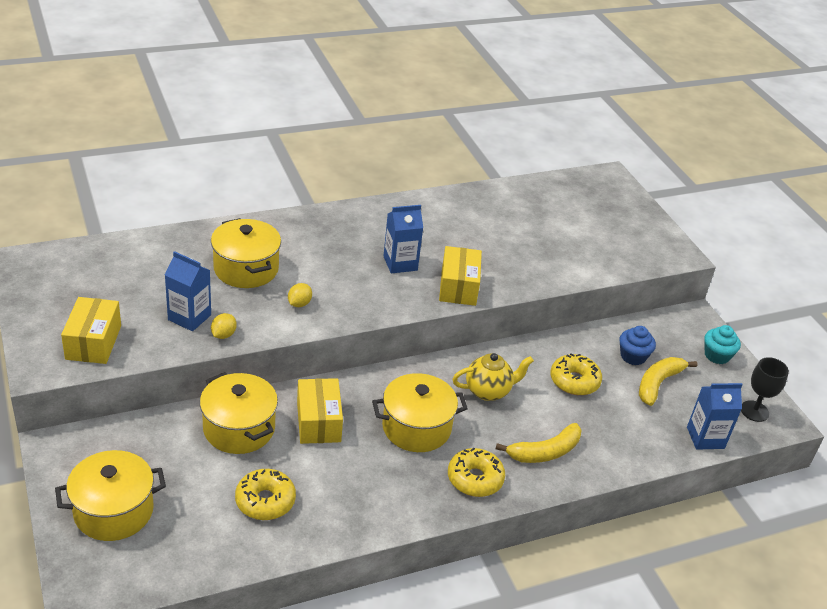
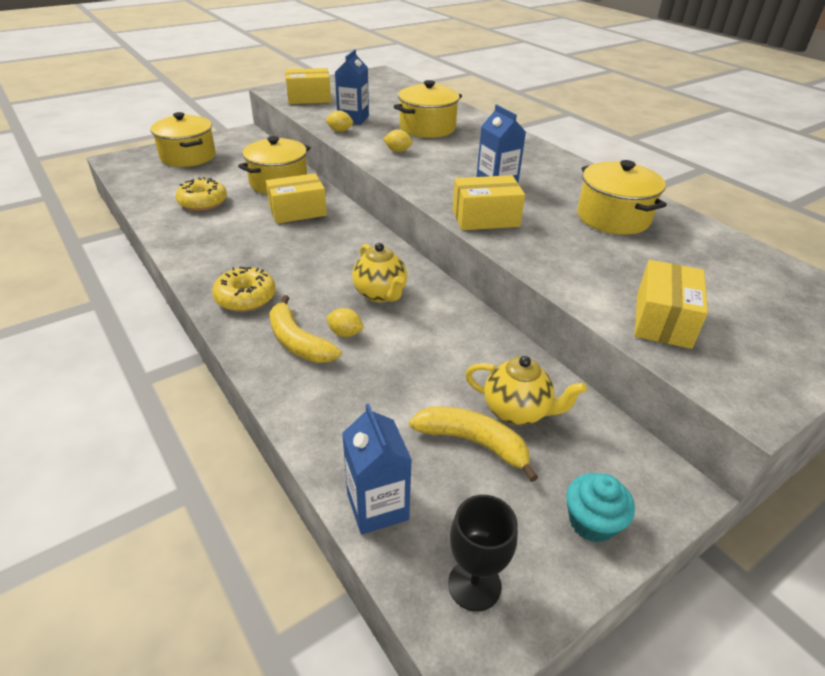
camera: 80 degrees right, 0 degrees up
yellow pot [372,373,468,452] -> yellow pot moved to [577,160,667,235]
yellow donut [550,353,602,395] -> none
blue cupcake [620,326,656,365] -> yellow teapot [465,356,587,425]
none -> yellow lemon [326,308,364,337]
none -> yellow box [634,260,708,349]

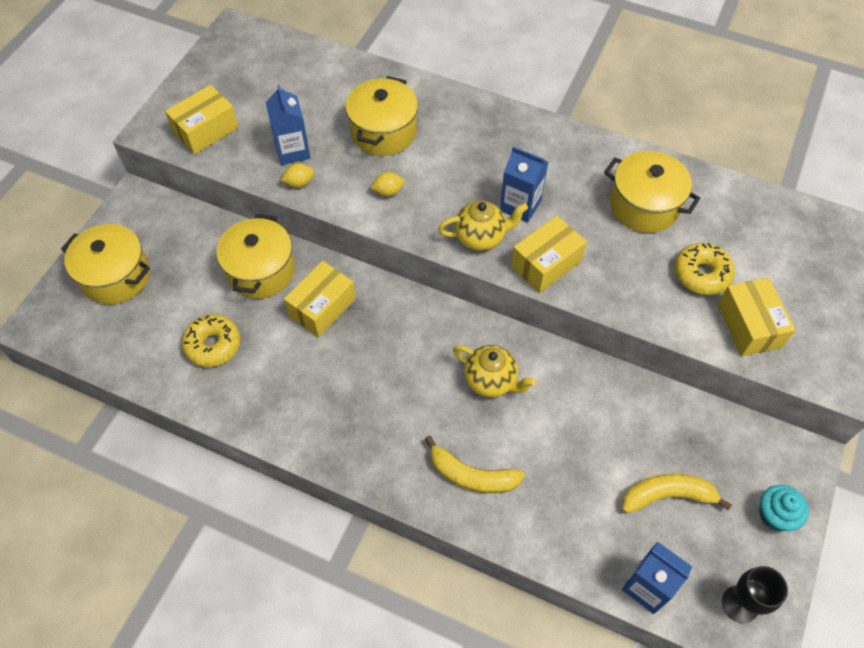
camera: 30 degrees left, 20 degrees up
yellow donut [212,267,276,312] -> yellow donut moved to [675,243,735,295]
yellow lemon [326,308,364,337] -> none
yellow teapot [465,356,587,425] -> yellow teapot moved to [438,201,528,251]

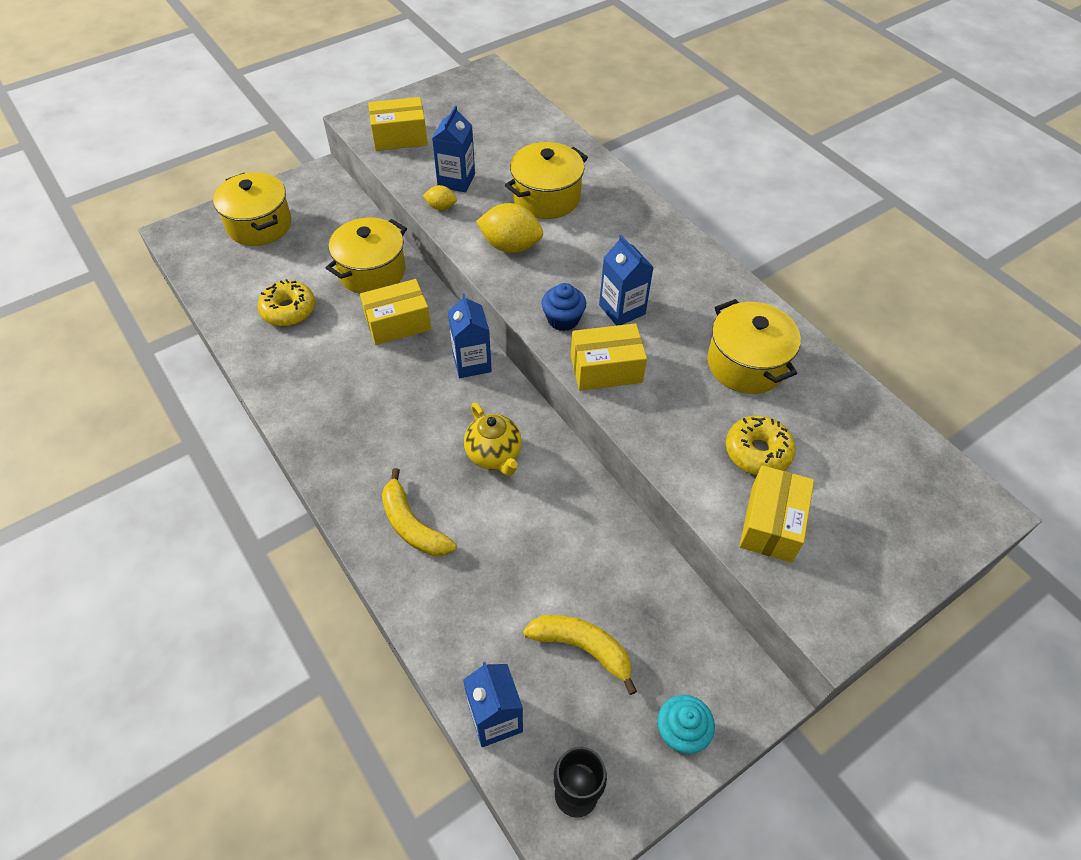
camera: 30 degrees right, 5 degrees down
yellow lemon [371,172,404,197] -> yellow lemon [476,203,543,253], size x1.91
yellow teapot [438,201,528,251] -> blue cupcake [542,283,586,331]
none -> blue carton [448,293,492,378]

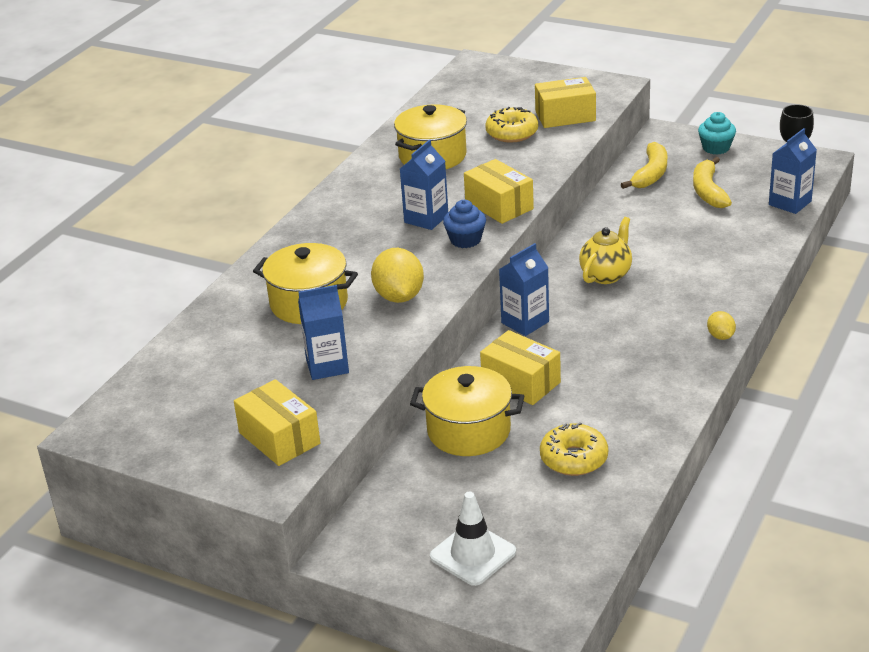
camera: 115 degrees left, 20 degrees down
yellow pot [213,172,292,246] -> white traffic cone [430,492,516,586]
yellow banana [382,468,456,556] -> yellow banana moved to [621,142,667,189]
yellow lemon [423,185,457,210] -> yellow lemon moved to [707,311,736,340]

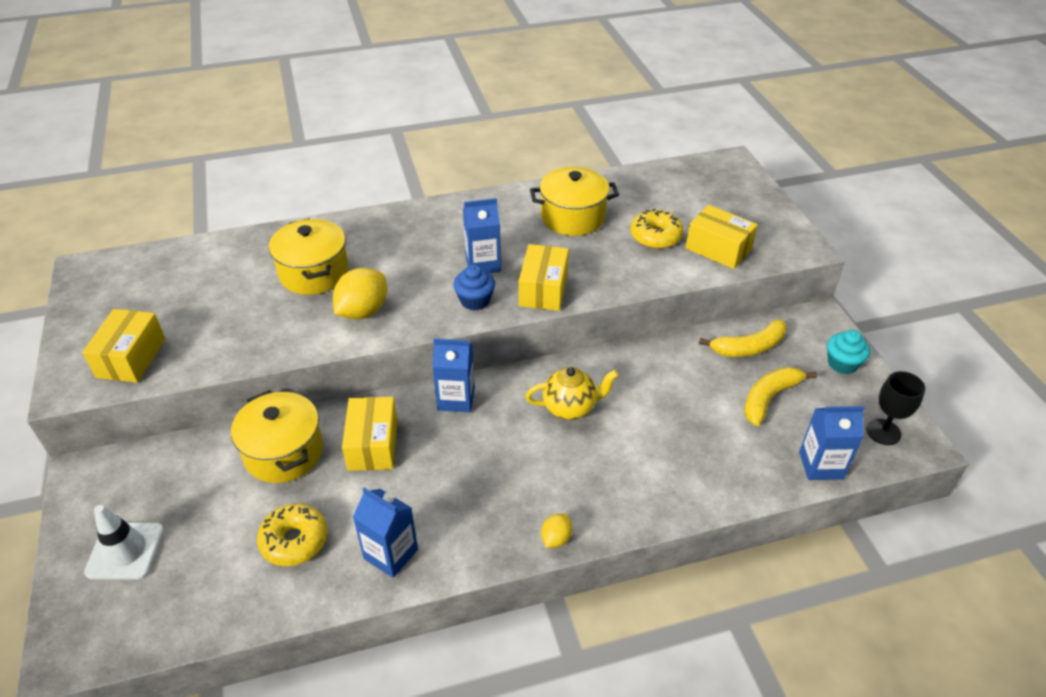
camera: 45 degrees right, 10 degrees up
blue carton [298,285,349,380] -> blue carton moved to [353,487,418,578]

